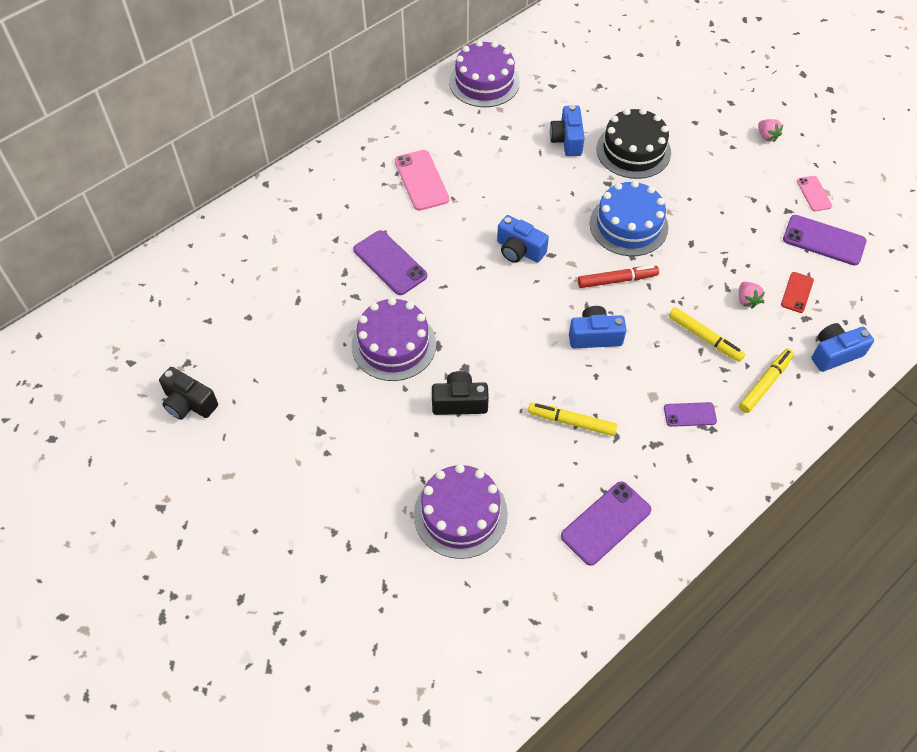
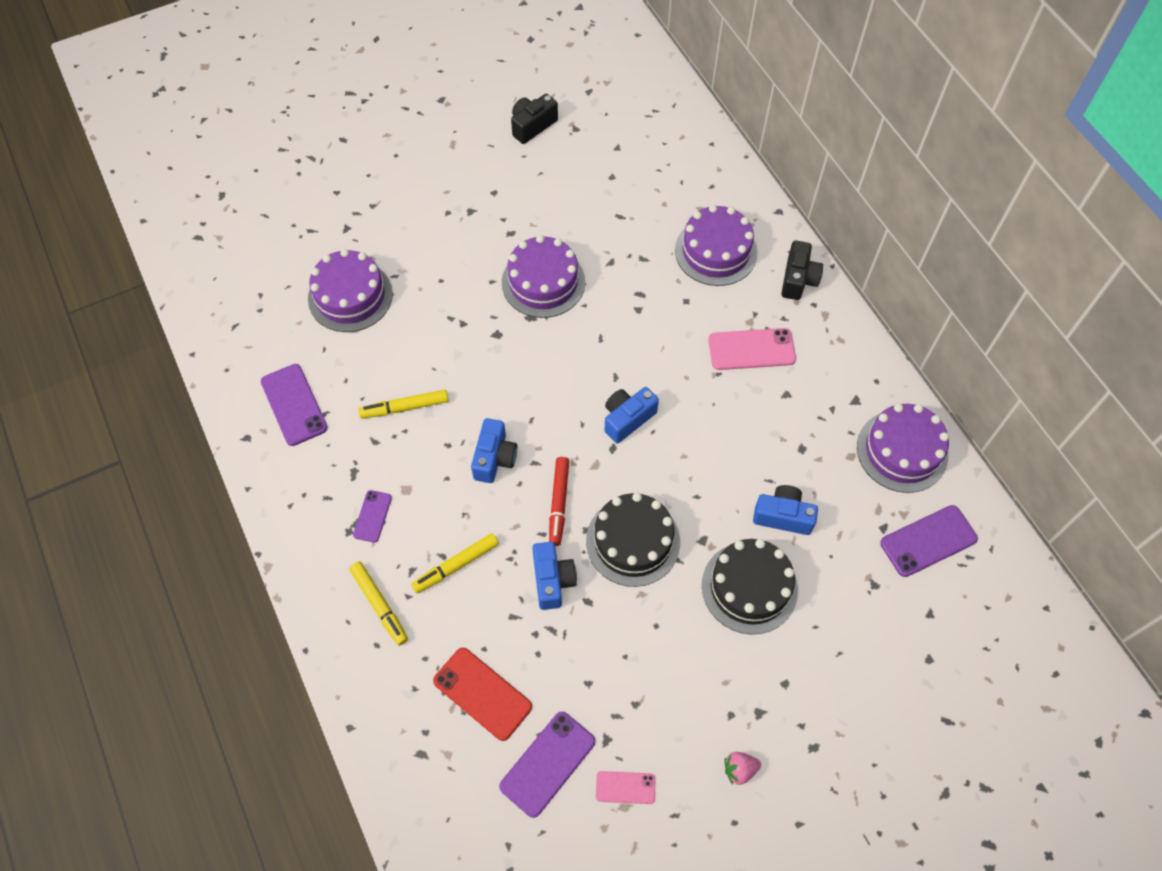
camera: 105 degrees right, 5 degrees up
purple phone [353,230,427,295] -> purple phone moved to [880,505,978,577]
black camera [432,371,489,415] -> black camera moved to [781,240,823,300]
yellow marker [528,403,617,436] -> yellow marker turned 135 degrees counterclockwise [358,390,449,418]
blue cake [590,180,668,256] -> black cake [586,493,680,587]
pink strawberry [739,282,765,308] -> none
red phone [781,272,814,313] -> red phone [433,648,532,741], size x1.71
blue camera [811,323,874,372] -> blue camera moved to [532,542,577,610]
none -> purple cake [675,205,758,286]

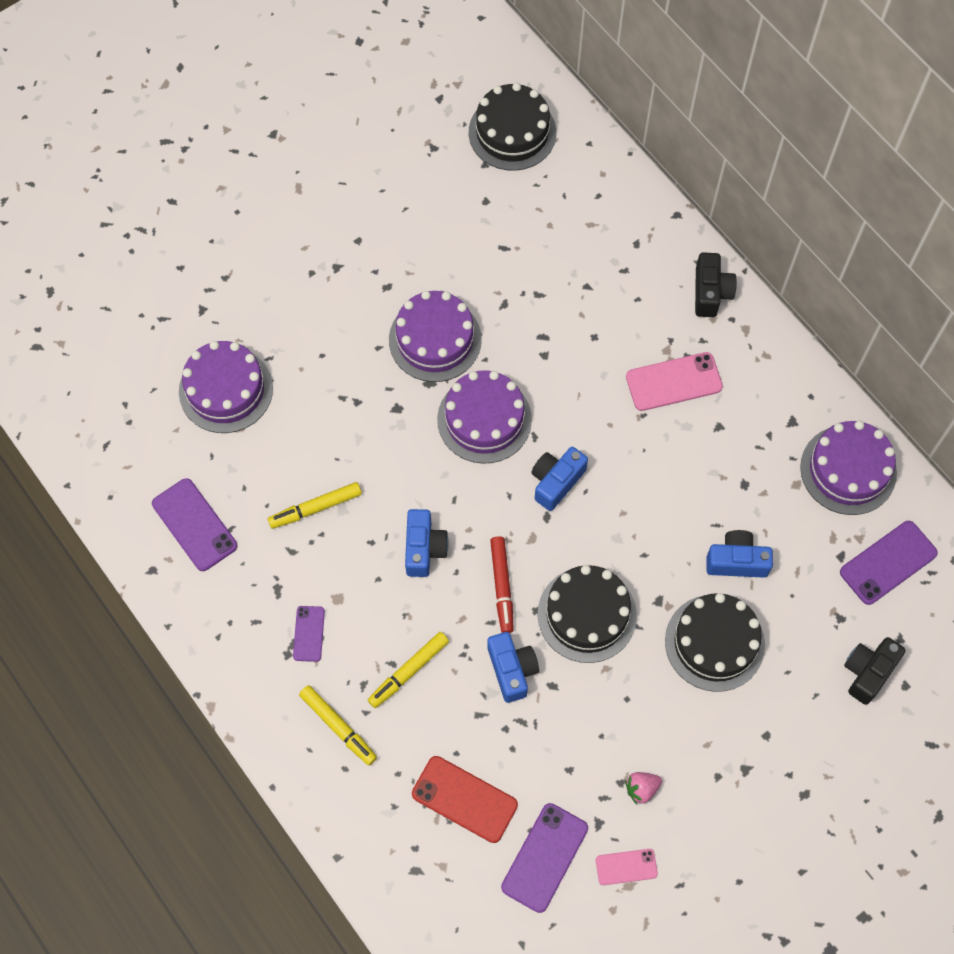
camera: 10 degrees left, 5 degrees up
black camera [511,94,558,144] -> black camera moved to [844,637,906,705]
purple cake [675,205,758,286] -> purple cake moved to [437,370,532,464]
pink strawberry [724,752,761,785] -> pink strawberry moved to [625,772,662,804]
none -> black cake [469,83,556,171]

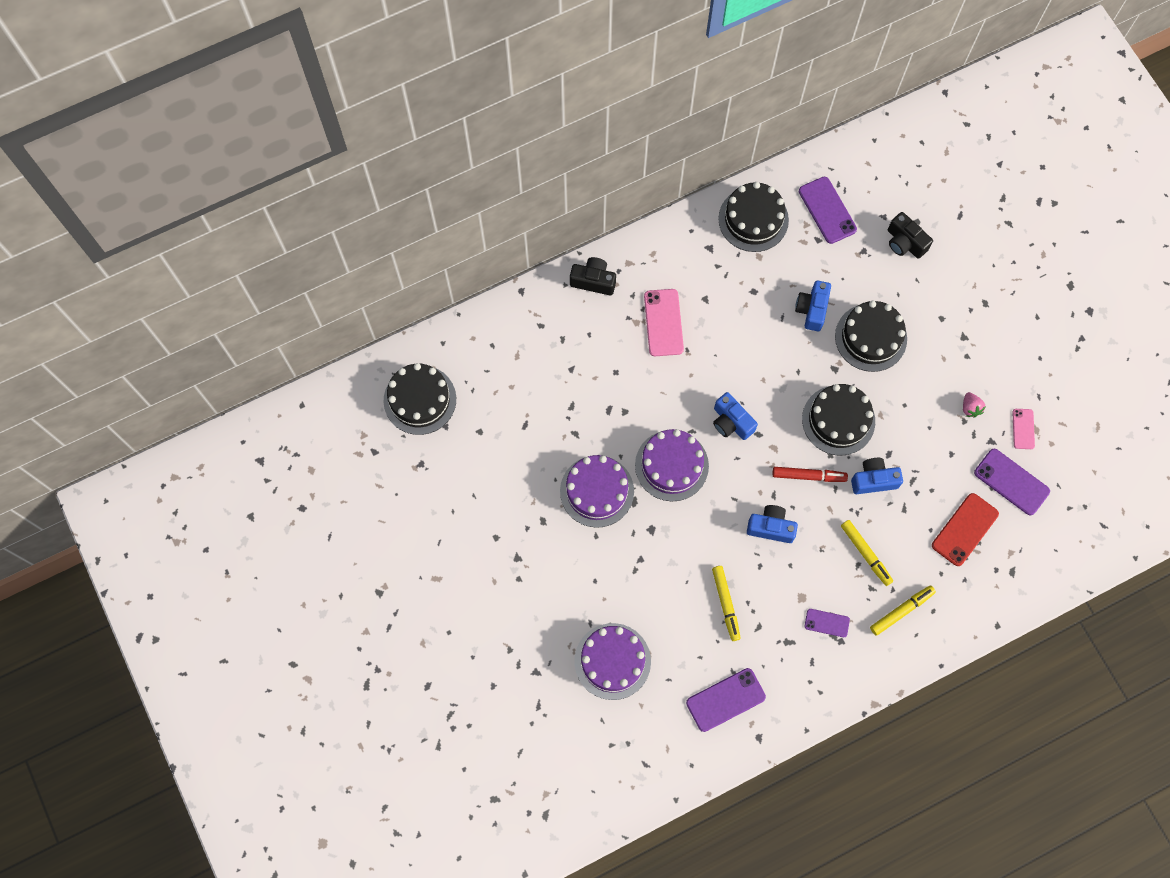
camera: 80 degrees left, 5 degrees up
purple cake [800,421,897,515] -> black cake [718,182,789,252]

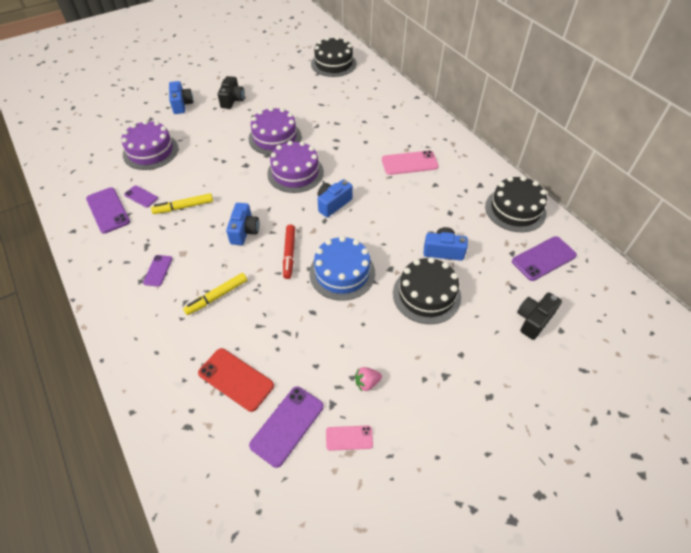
camera: 85 degrees right, 20 degrees down
black camera [570,257,616,296] -> black camera moved to [218,76,245,109]
black cake [802,384,875,456] -> blue cake [309,236,375,301]
blue camera [851,458,903,494] -> blue camera moved to [169,81,193,114]
yellow marker [870,585,936,636] -> none
none -> purple phone [124,185,158,208]

